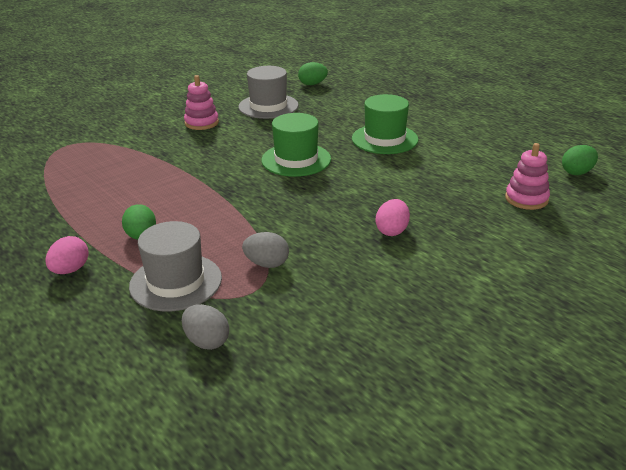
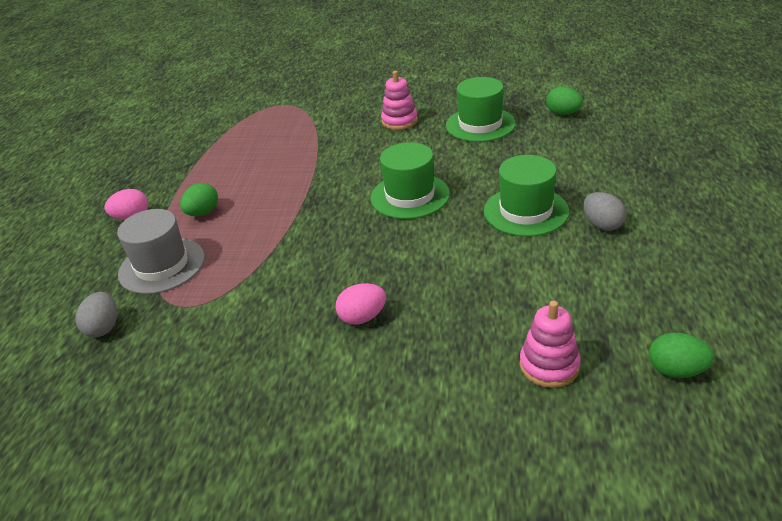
camera: 50 degrees right, 5 degrees up
grey hat [238,66,299,119] -> green hat [446,77,516,142]
grey egg [242,232,289,268] -> grey egg moved to [583,192,626,231]

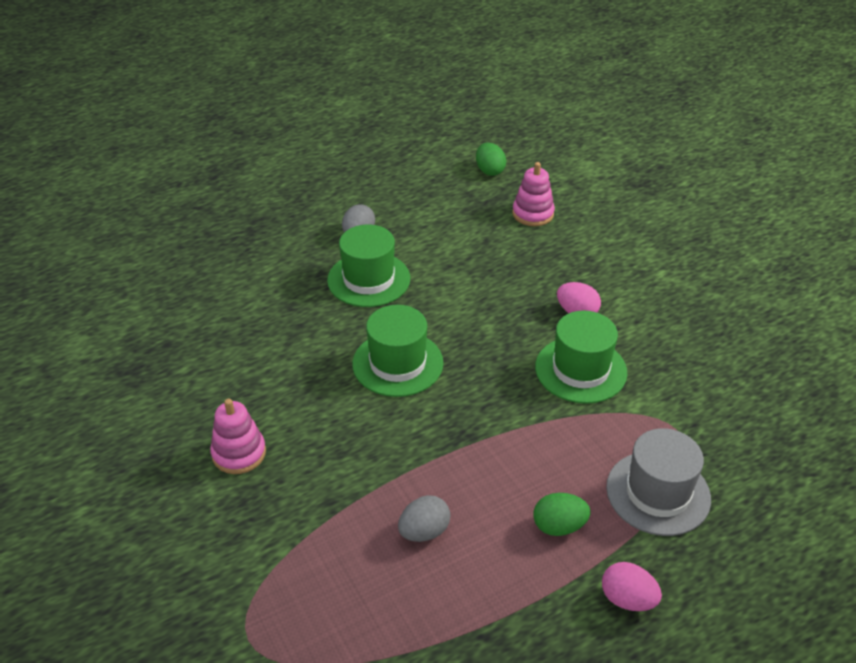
camera: 130 degrees left, 5 degrees up
grey egg [75,292,117,337] -> grey egg moved to [398,495,451,542]
green hat [446,77,516,142] -> green hat moved to [535,311,627,404]
green egg [546,87,583,115] -> none

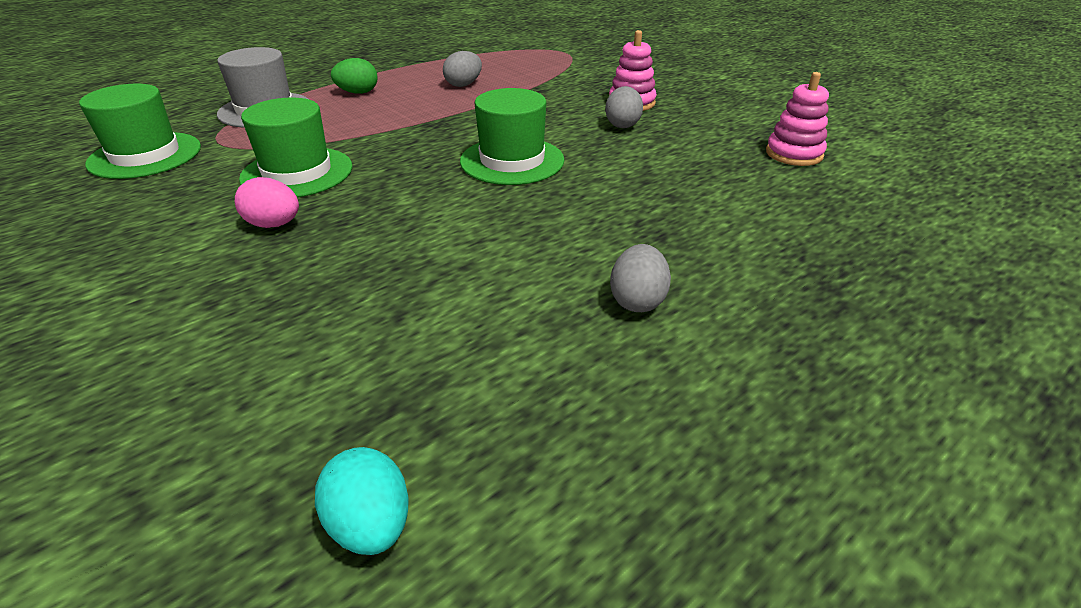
camera: 170 degrees right, 5 degrees down
green hat [327,225,410,307] -> green hat moved to [79,84,201,179]
green egg [476,143,506,176] -> turquoise egg [315,447,409,555]
pink stacking toy [512,162,555,226] -> pink stacking toy moved to [766,72,829,166]
pink egg [602,562,662,611] -> none
none -> grey egg [605,86,643,128]

